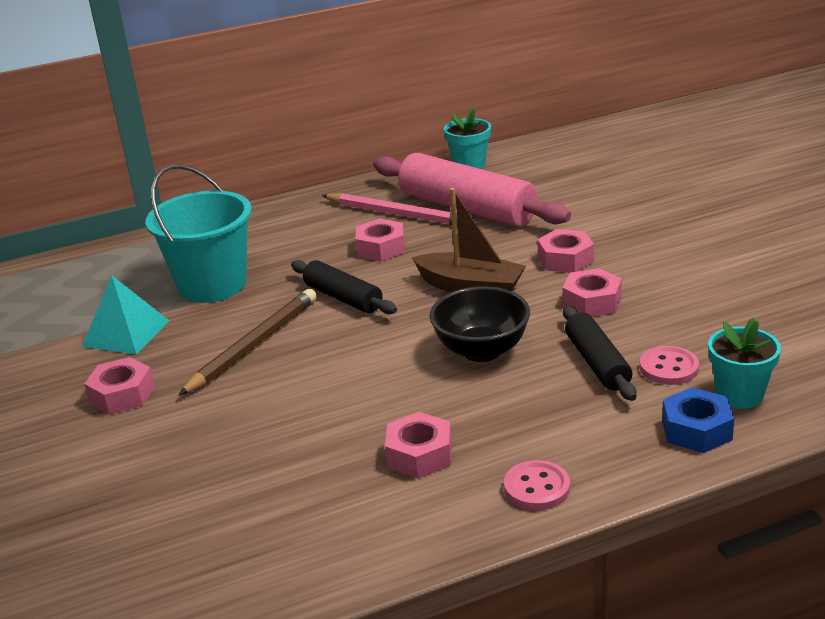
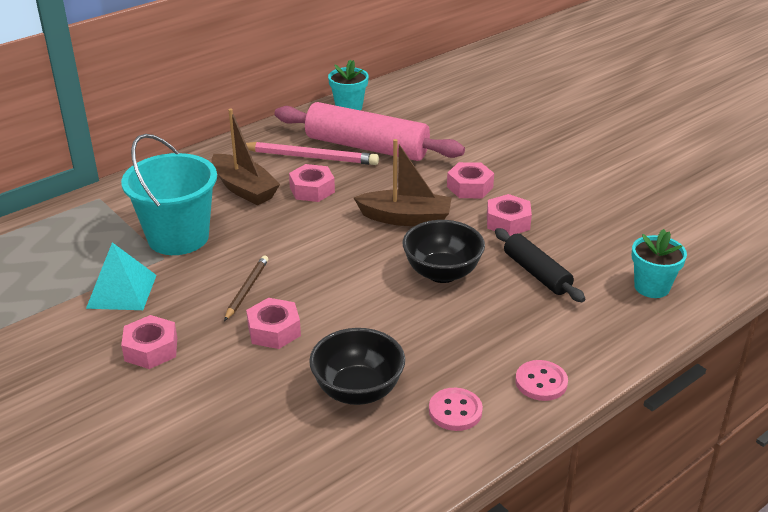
camera: 20 degrees left, 5 degrees up
brown pencil [178,289,317,396] -> brown pencil [224,256,268,321], size x0.60
black rolling pin [291,260,397,314] -> none
pink nut [385,412,452,478] -> pink nut moved to [246,298,301,349]
pink button [640,346,699,385] -> pink button moved to [429,388,483,431]
blue nut [662,387,734,453] -> none
none -> brown boat [212,109,280,205]
none -> black bowl [309,328,405,405]

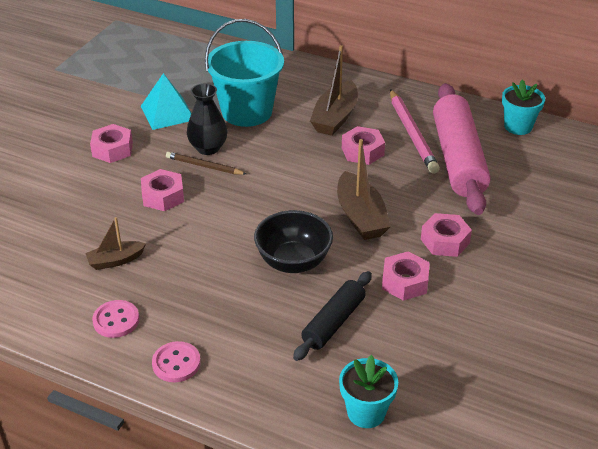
camera: 65 degrees right, 5 degrees up
brown pencil [224,256,268,321] -> brown pencil turned 150 degrees counterclockwise [166,152,246,175]
black bowl [309,328,405,405] -> brown boat [85,217,146,270]
none -> black vase [187,83,227,155]

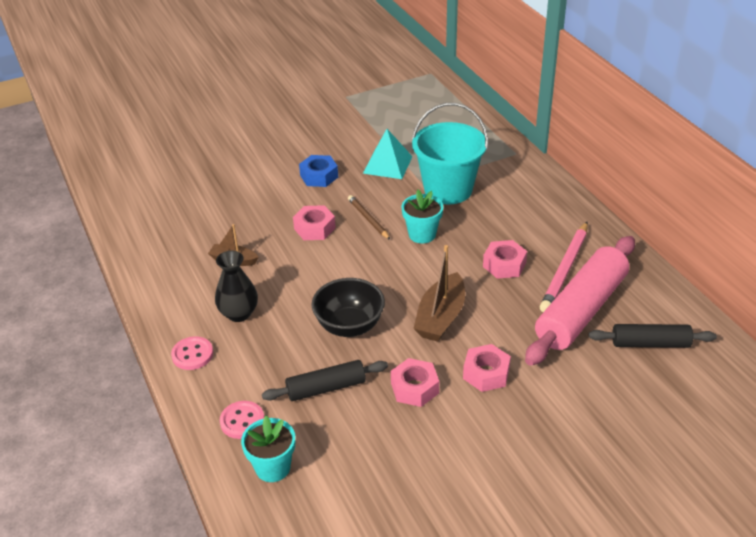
camera: 40 degrees right, 0 degrees up
pink nut [90,124,133,163] -> blue nut [299,155,338,187]
pink button [92,300,140,338] -> pink button moved to [220,401,264,439]
black vase [187,83,227,155] -> black vase moved to [215,251,258,322]
brown boat [310,45,358,136] -> none
turquoise flower pot [502,79,545,135] -> turquoise flower pot moved to [402,190,443,243]
none -> black rolling pin [589,324,717,348]

